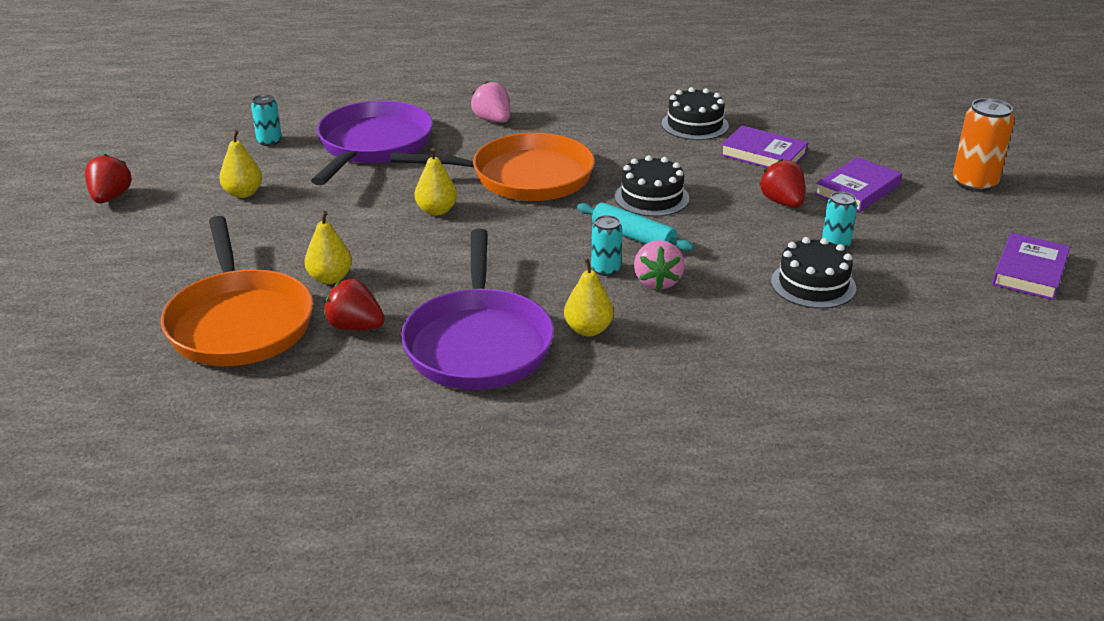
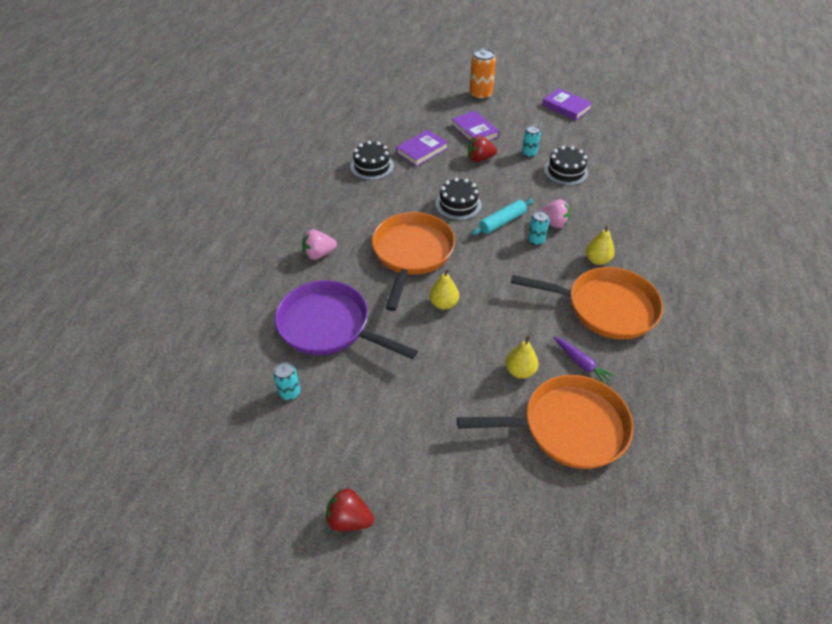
camera: 75 degrees left, 15 degrees up
yellow pear [219,130,262,198] -> none
red strawberry [324,279,385,330] -> purple carrot [553,337,615,384]
purple pan [401,228,554,390] -> orange pan [511,267,663,339]

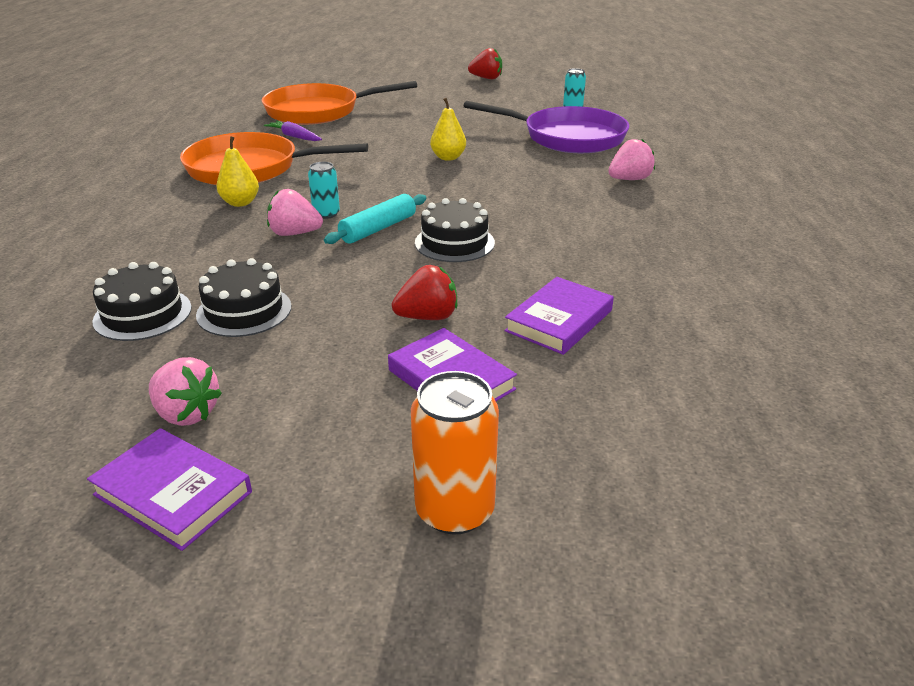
camera: 170 degrees right, 15 degrees down
black cake [350,141,394,180] -> black cake moved to [92,262,192,341]
orange pan [372,212,455,311] -> none
yellow pear [505,335,539,379] -> none
turquoise can [522,125,541,158] -> none
none -> pink strawberry [149,357,222,426]

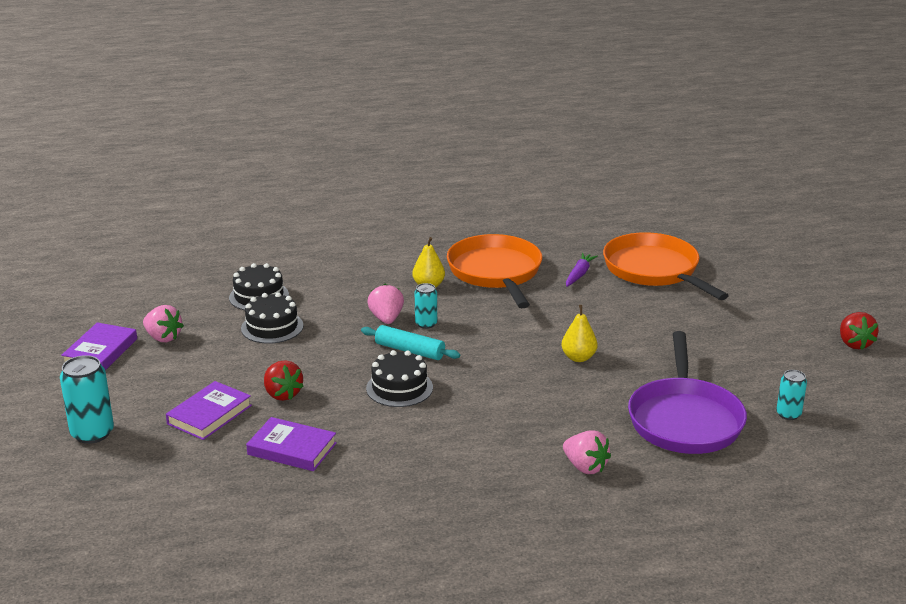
camera: 75 degrees right, 5 degrees down
pink strawberry [149,357,222,426] -> pink strawberry turned 75 degrees counterclockwise [143,305,184,342]
orange can [411,371,499,535] -> turquoise can [60,355,114,444]

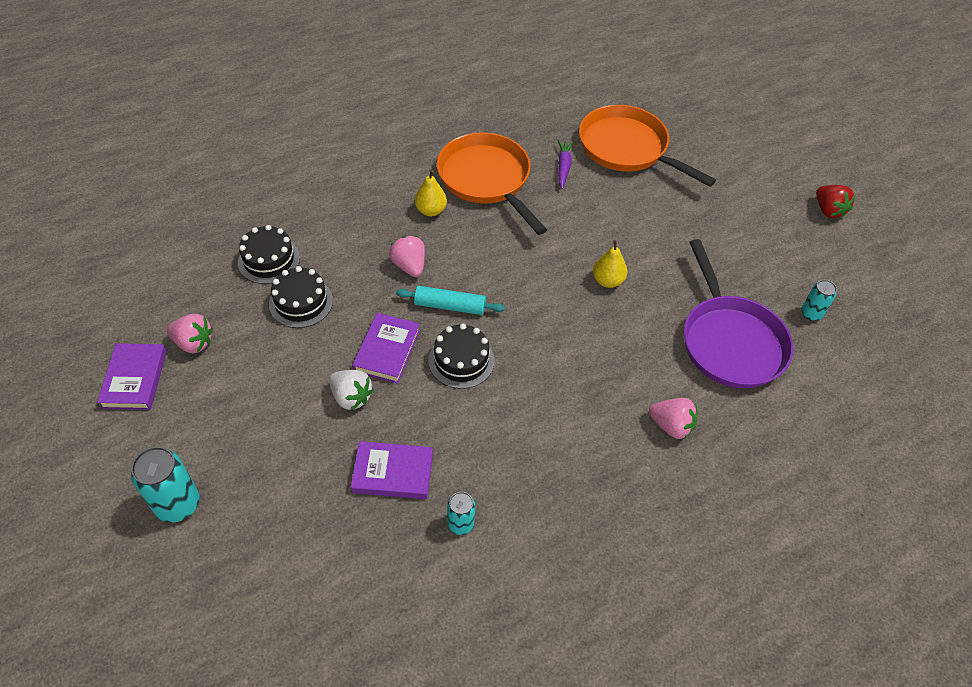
camera: 20 degrees left, 25 degrees up
purple book [166,381,252,440] -> purple book moved to [353,313,420,383]
red strawberry [264,360,304,401] -> white strawberry [329,370,374,411]
turquoise can [415,283,437,329] -> turquoise can moved to [447,492,475,535]

